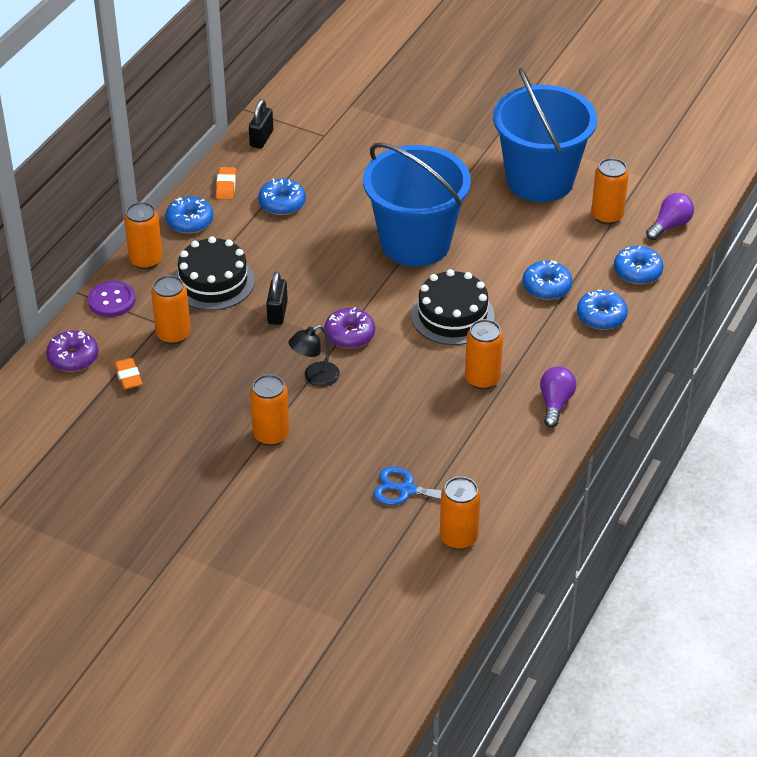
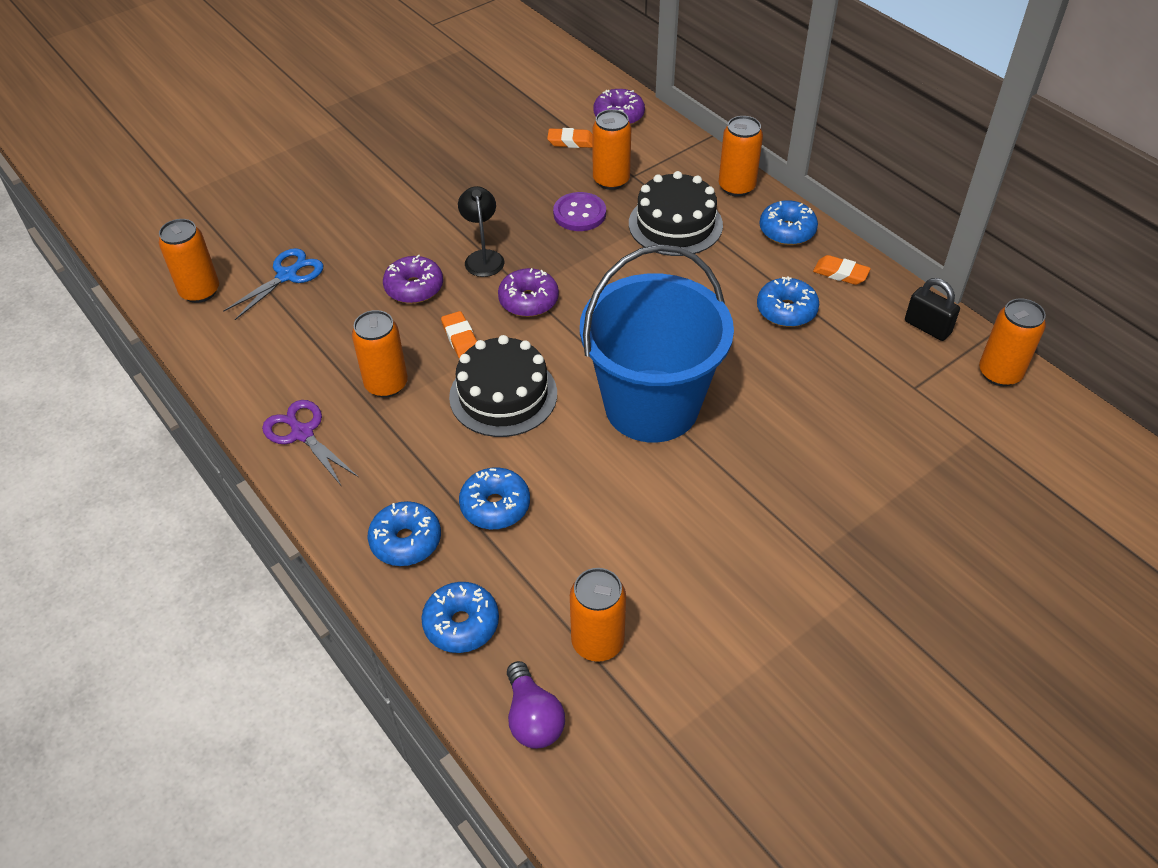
camera: 115 degrees right, 5 degrees up
purple button [88,281,136,317] -> purple button moved to [553,192,606,231]
orange can [250,374,290,446] -> orange can moved to [979,298,1046,386]
black padlock [266,272,288,325] -> none
blue bucket [493,68,597,202] -> none
purple light bulb [540,366,576,428] -> purple scissors [262,400,358,485]
none -> purple donut [383,254,443,303]
none -> orange eraser [441,311,477,359]

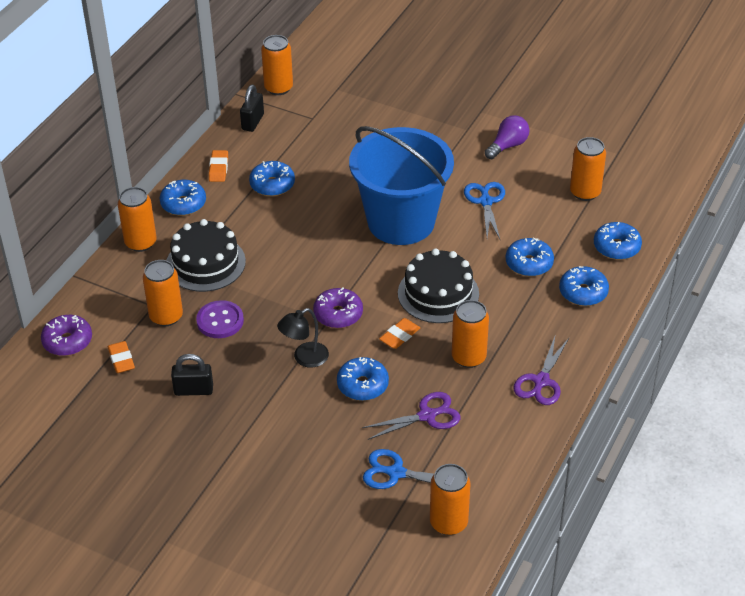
camera: 115 degrees left, 5 degrees down
purple donut [383,254,443,303] -> blue donut [337,357,389,401]
purple light bulb [507,661,565,749] -> purple light bulb moved to [485,115,529,159]
none -> black padlock [171,354,213,396]
none -> purple scissors [362,392,461,440]
none -> blue scissors [464,182,505,239]

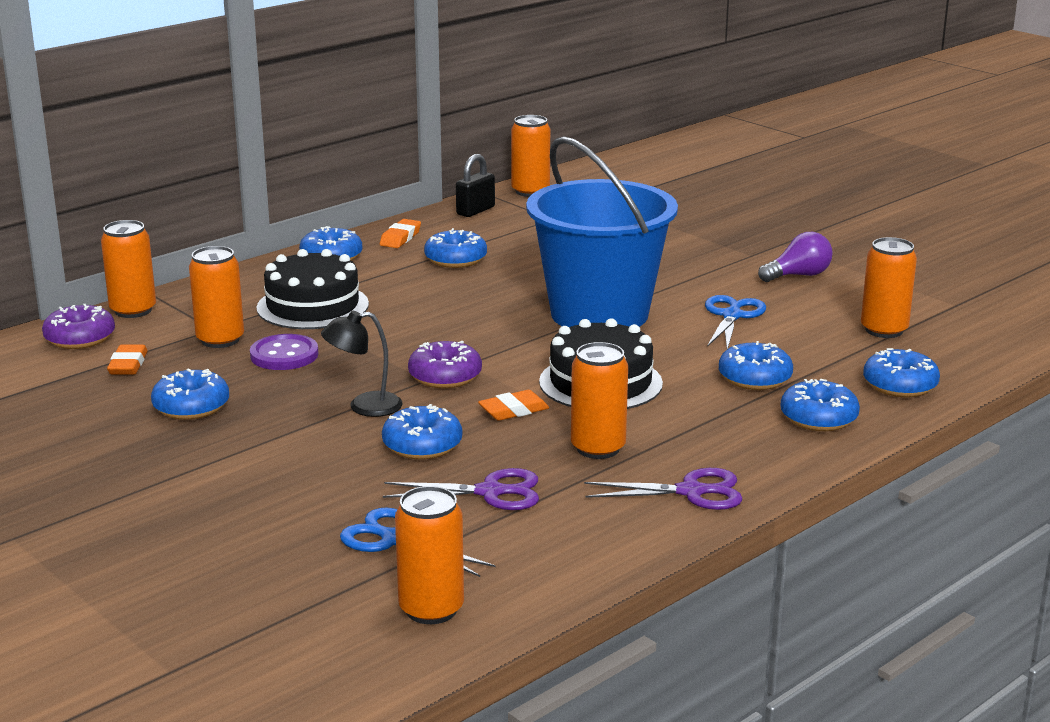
camera: 20 degrees right, 20 degrees down
orange can [118,187,157,252] -> orange can moved to [101,220,156,318]
black padlock [171,354,213,396] -> blue donut [151,369,229,420]
purple scissors [513,334,569,405] -> purple scissors turned 135 degrees counterclockwise [584,468,742,510]

